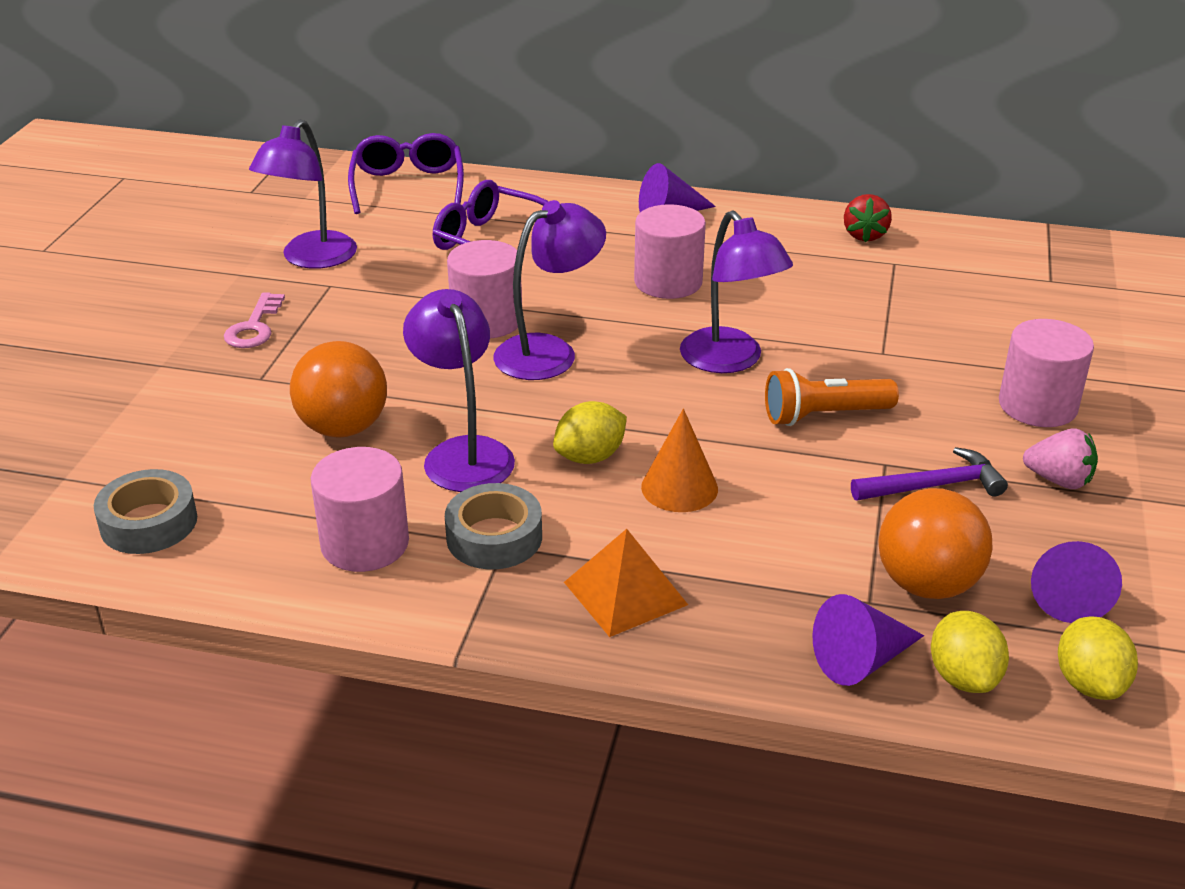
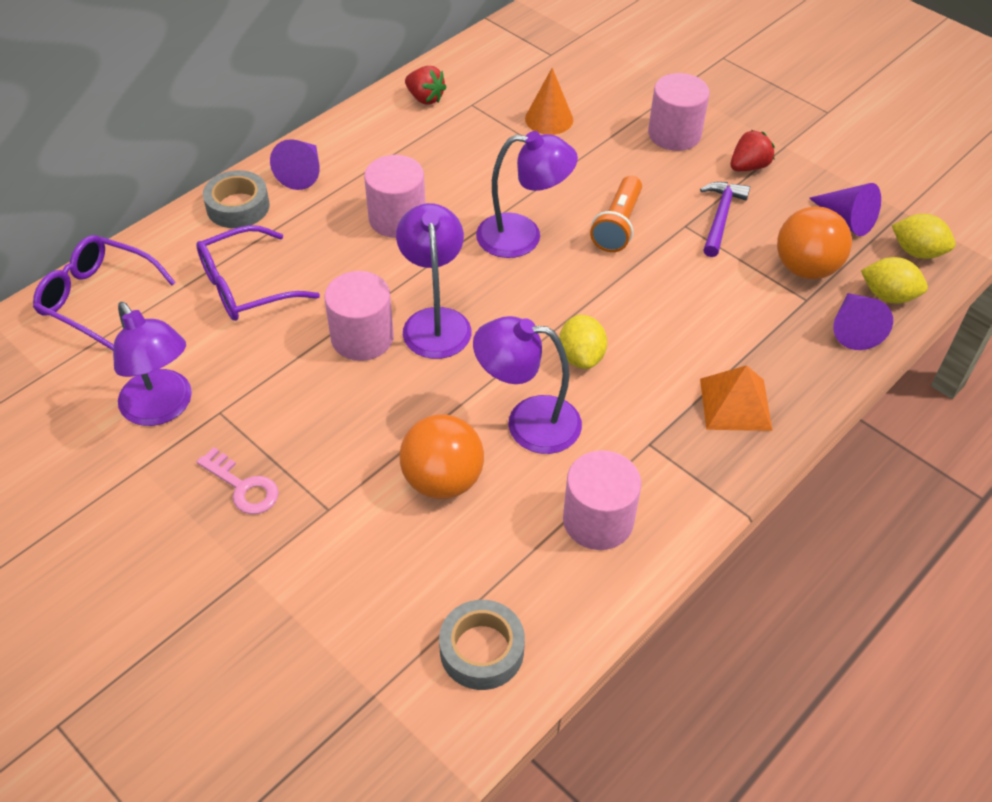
camera: 60 degrees left, 15 degrees up
grey tape [445,483,542,569] -> grey tape moved to [203,170,270,228]
orange cone [641,409,718,512] -> orange cone moved to [525,68,573,135]
pink strawberry [1023,428,1098,489] -> red strawberry [731,130,775,171]

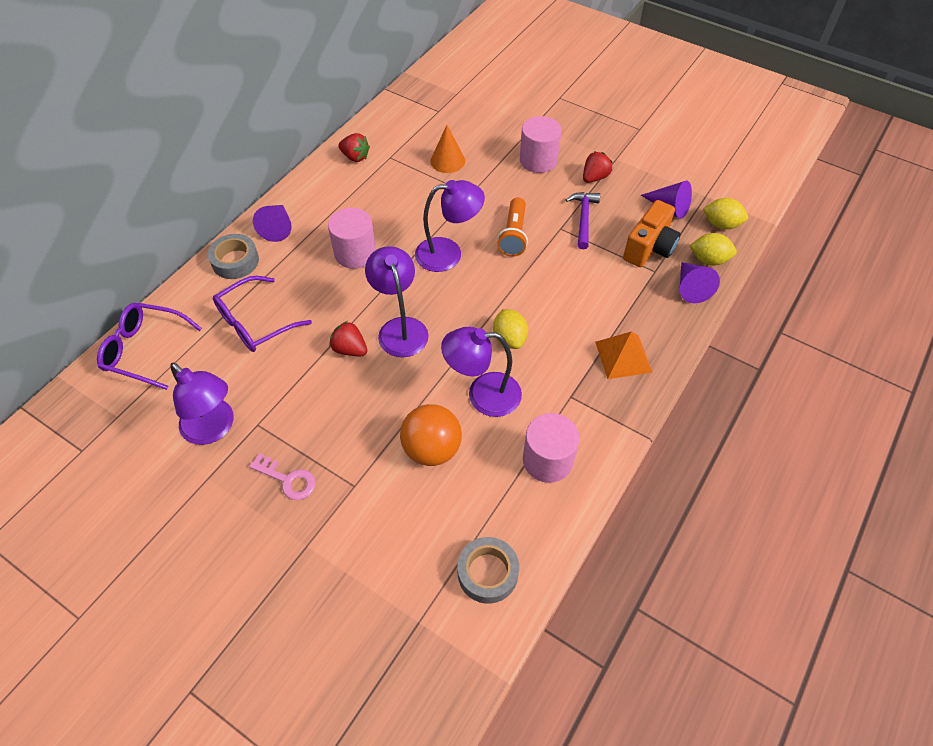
camera: 10 degrees left, 5 degrees up
pink cylinder [324,271,394,361] -> red strawberry [329,321,367,356]
orange ball [777,206,852,279] -> orange camera [623,200,681,267]

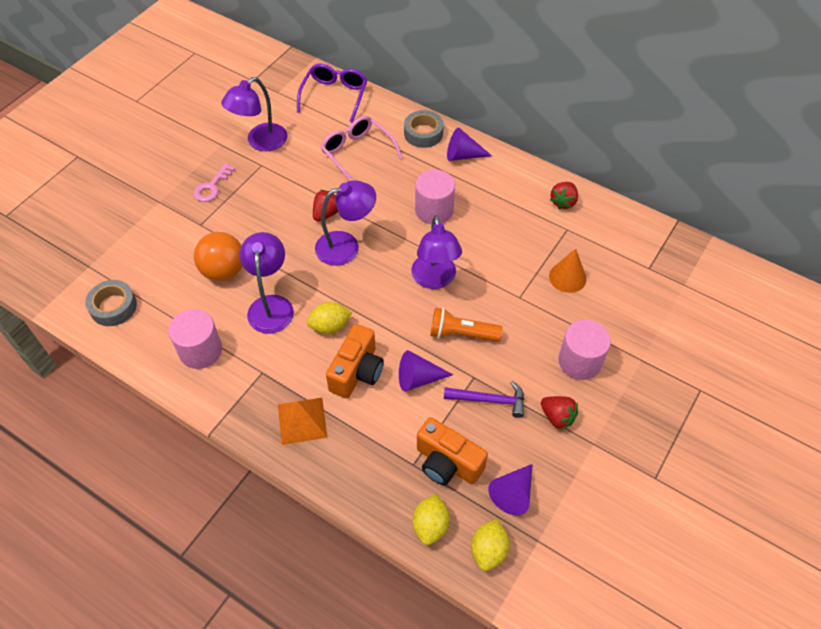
camera: 90 degrees right, 0 degrees up
purple glasses [213,276,312,352] -> pink glasses [321,116,403,181]
purple cone [680,262,720,303] -> purple cone moved to [399,350,453,392]
none -> orange camera [326,324,384,398]

